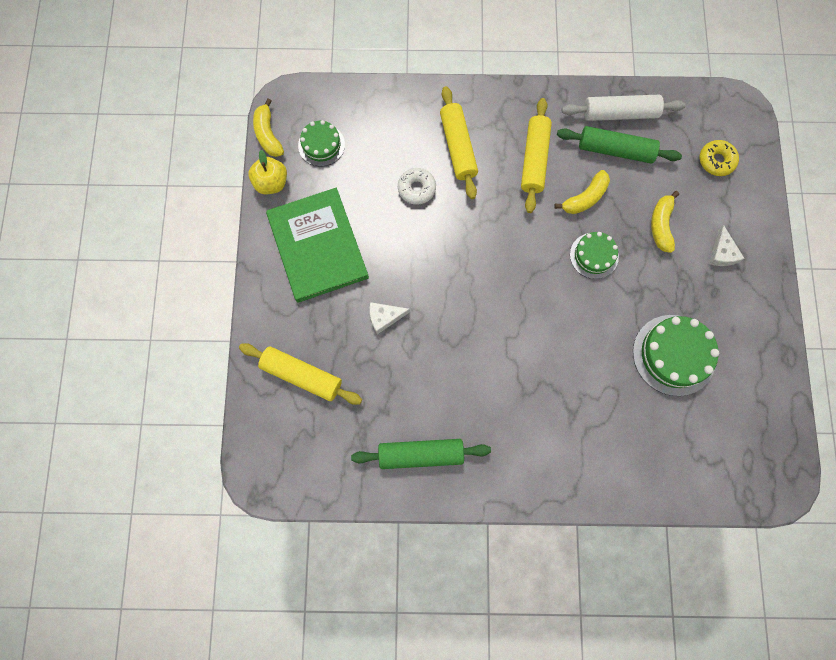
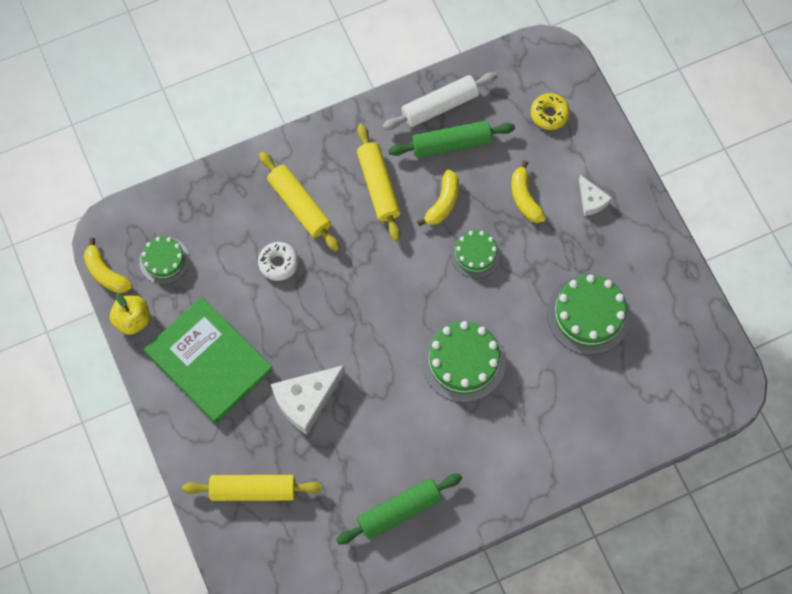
camera: 25 degrees left, 5 degrees down
white cheese [370,302,410,334] -> white cheese [271,365,345,435], size x1.82
none -> green cake [422,321,506,402]

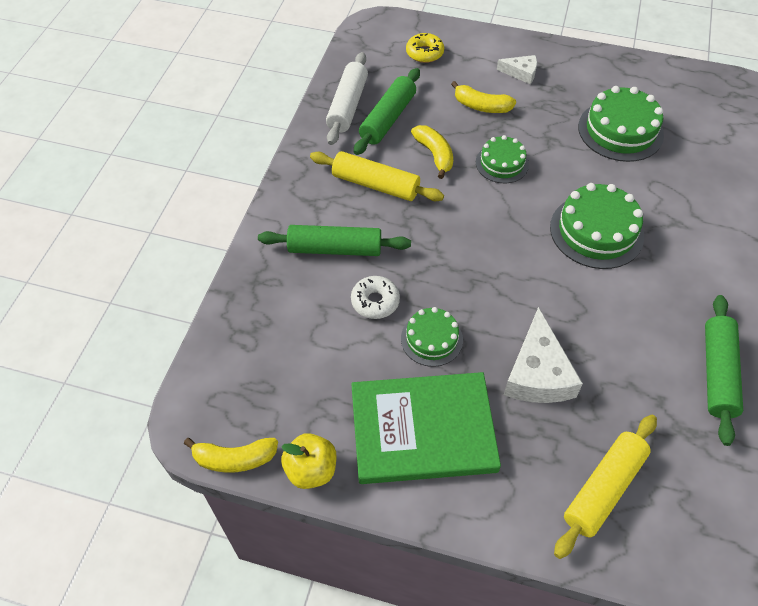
camera: 50 degrees left, 15 degrees down
green cake [139,236,190,284] -> green cake moved to [401,307,463,367]
yellow rolling pin [259,152,340,252] -> green rolling pin [258,225,411,256]

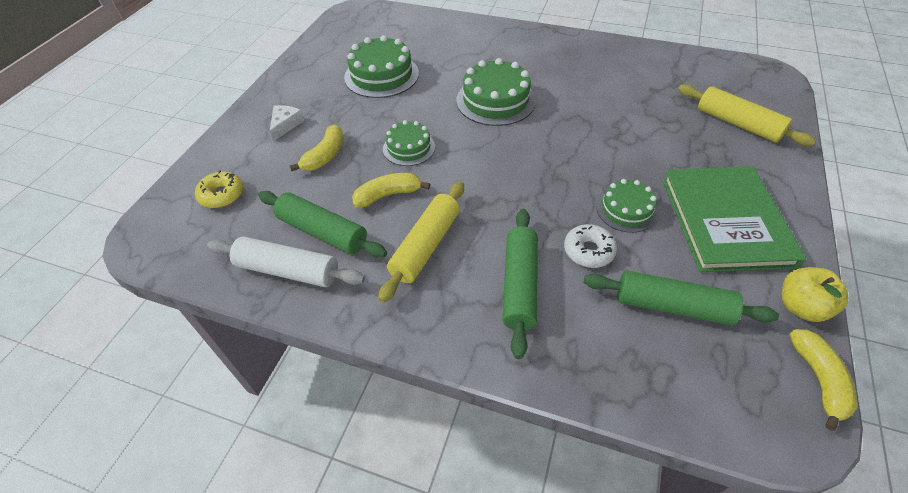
camera: 85 degrees left, 5 degrees down
white cheese [504,307,583,403] -> none
green rolling pin [705,295,743,446] -> green rolling pin moved to [584,271,779,326]

